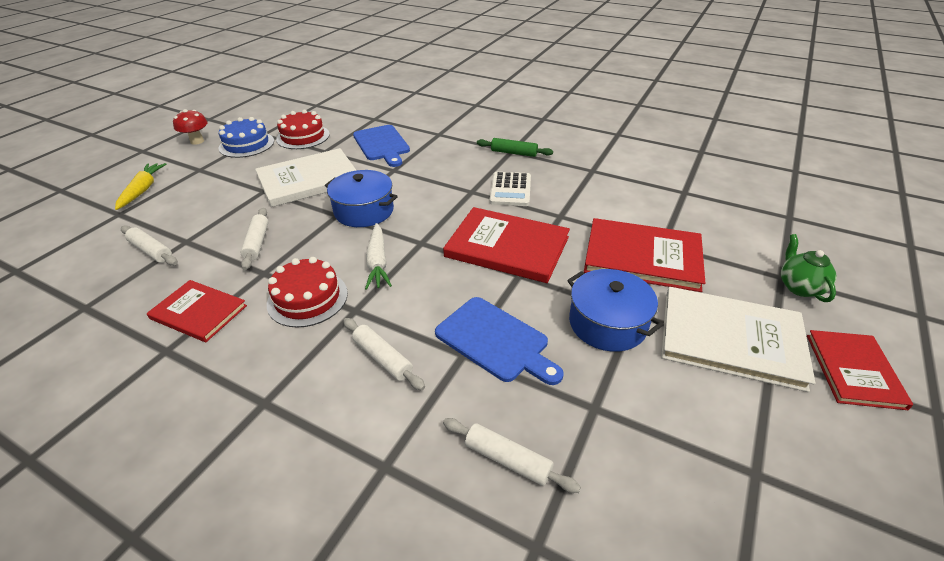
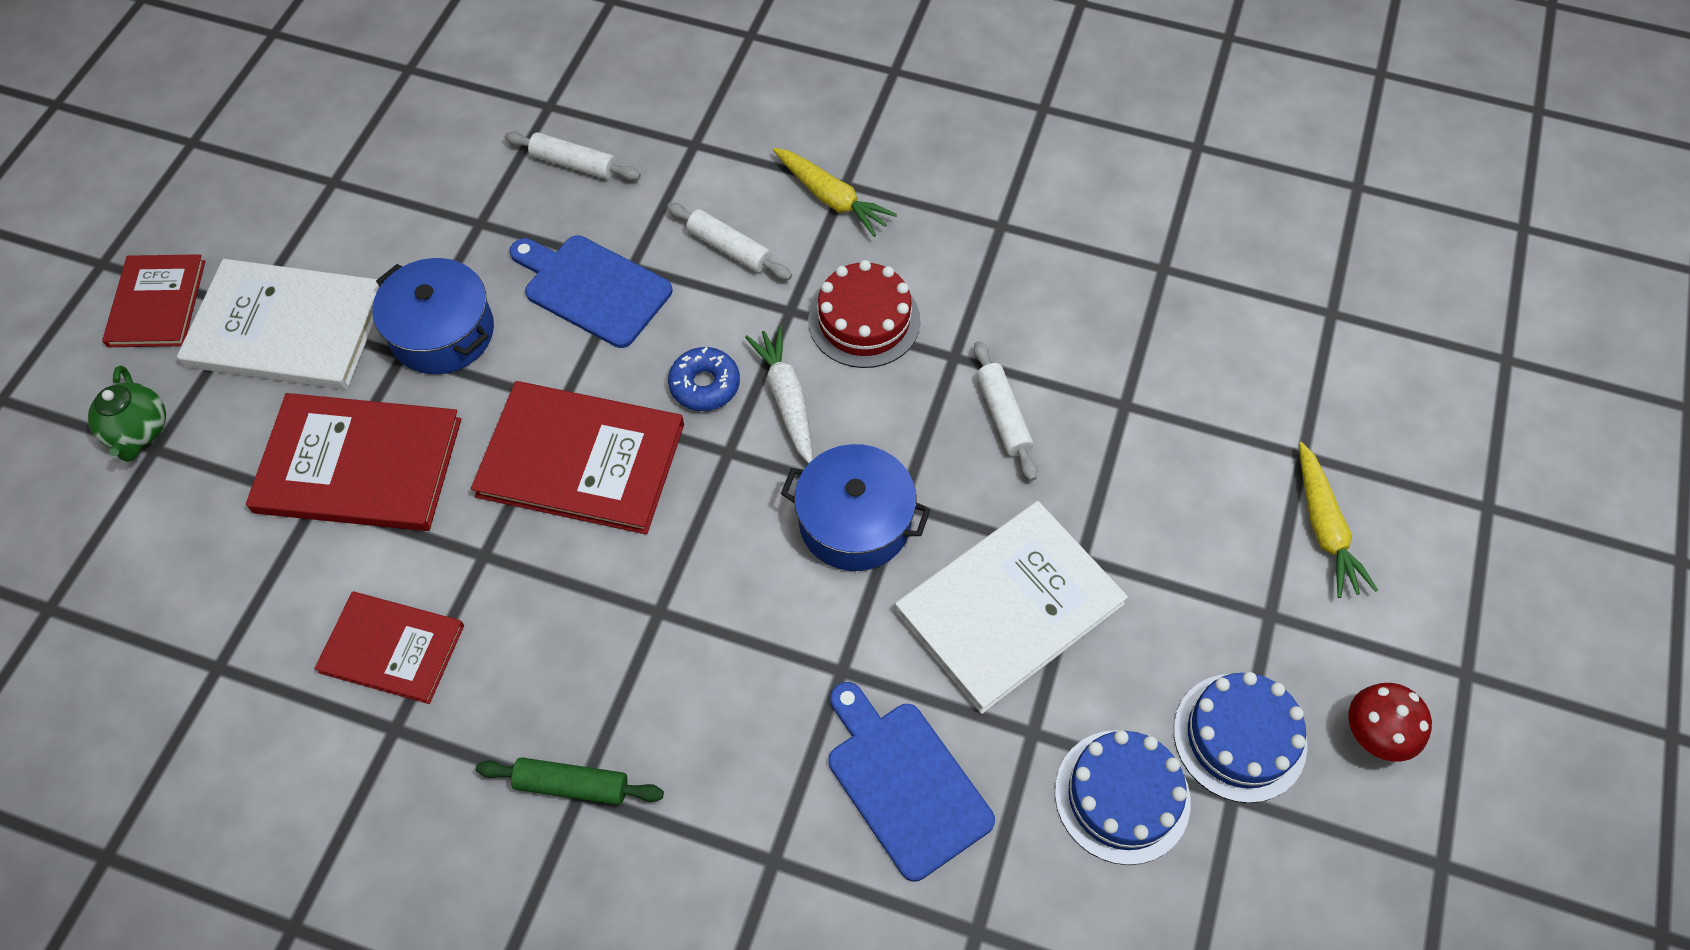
camera: 170 degrees right, 20 degrees up
white rolling pin [121,225,178,266] -> none
red book [147,280,247,342] -> red book moved to [314,592,464,704]
red cake [276,110,330,149] -> blue cake [1055,730,1191,865]
white calculator [489,172,531,206] -> none
none -> blue donut [668,347,740,411]
none -> yellow carrot [773,148,897,237]

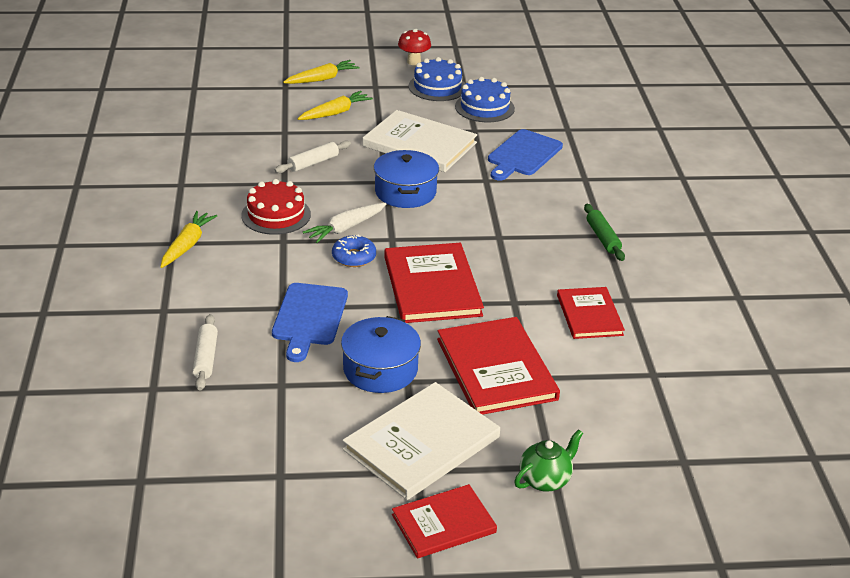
camera: 115 degrees left, 25 degrees down
white book [177,259,379,390] -> white book turned 60 degrees clockwise [343,382,500,500]
white rolling pin [667,203,792,280] -> none
none -> yellow carrot [298,91,373,120]

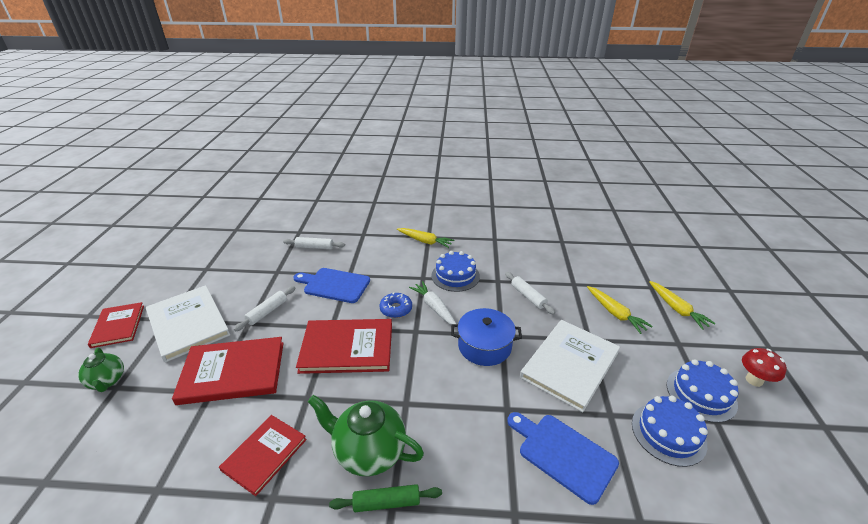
camera: 100 degrees right, 0 degrees up
red cake [241,179,311,235] -> blue cake [431,251,480,292]
blue pot [341,316,421,393] -> white rolling pin [234,286,295,331]
red book [557,287,625,339] -> red book turned 60 degrees counterclockwise [219,415,307,496]
none -> green teapot [308,395,424,476]

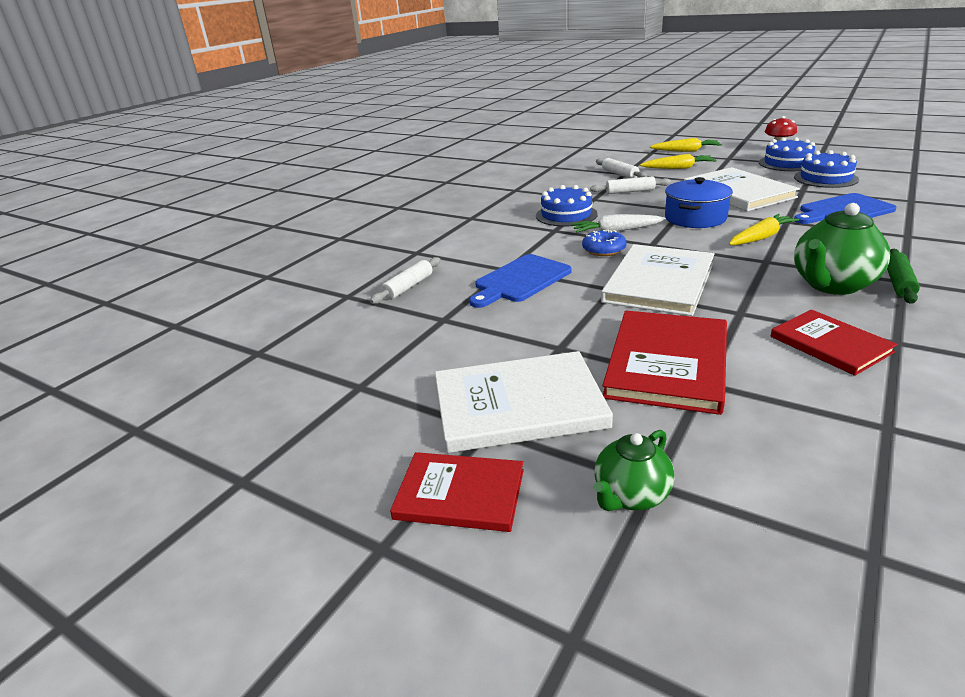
camera: 60 degrees left, 5 degrees down
green teapot [78,348,124,392] -> green teapot turned 135 degrees clockwise [594,430,674,511]
white rolling pin [234,286,295,331] -> white rolling pin moved to [596,158,647,178]
red book [296,319,392,374] -> white book [601,244,715,316]
yellow carrot [397,228,454,248] -> yellow carrot moved to [729,214,799,245]

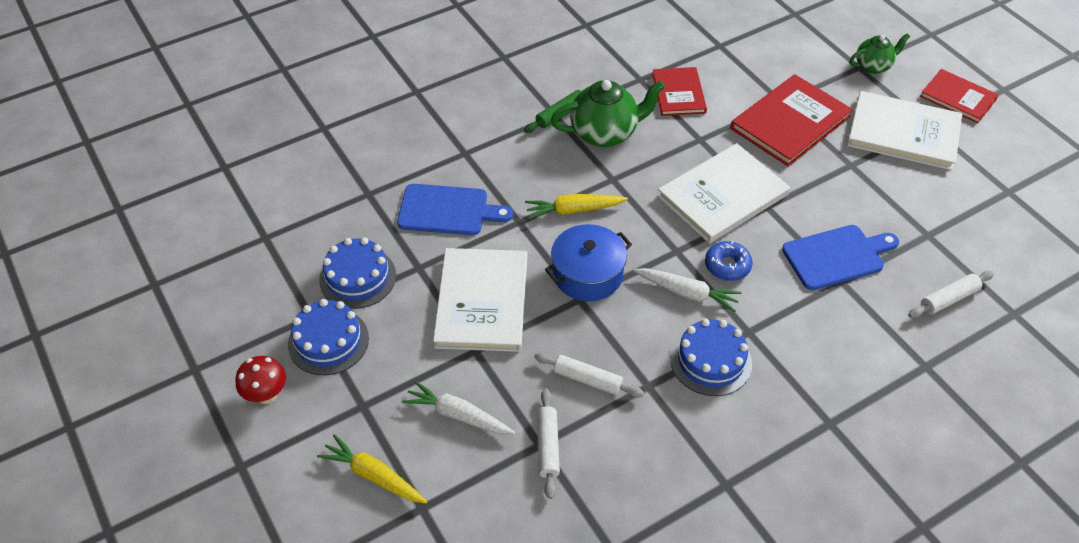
camera: 155 degrees left, 20 degrees up
yellow carrot [640,154,717,169] -> white carrot [402,380,515,434]

